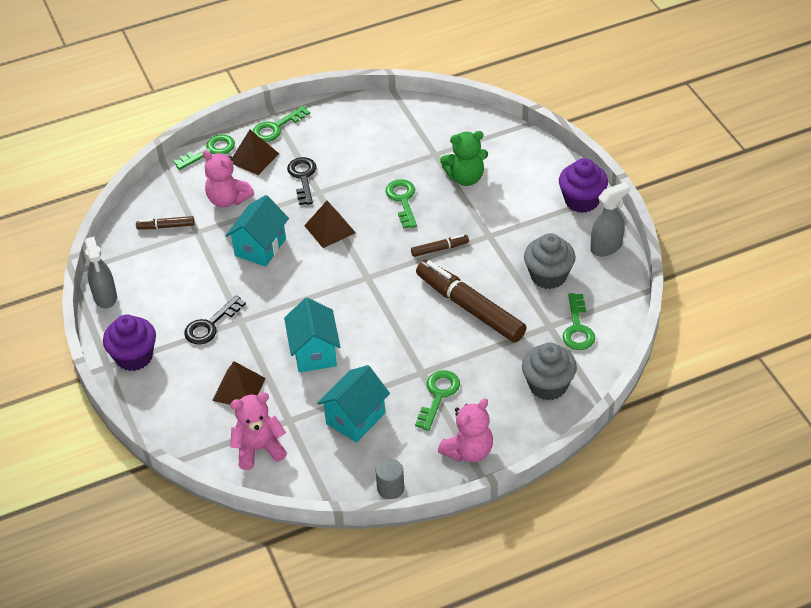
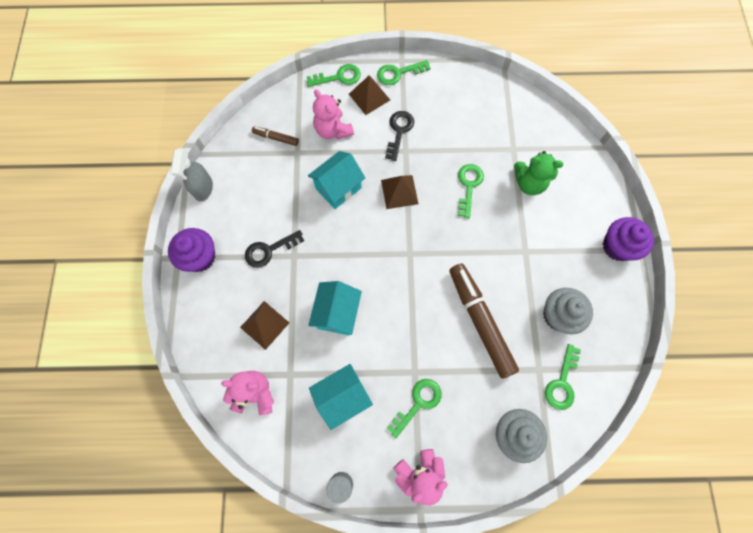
camera: 20 degrees right, 25 degrees up
brown marker [411,234,469,257] -> none
grey spray bottle [590,182,630,256] -> none

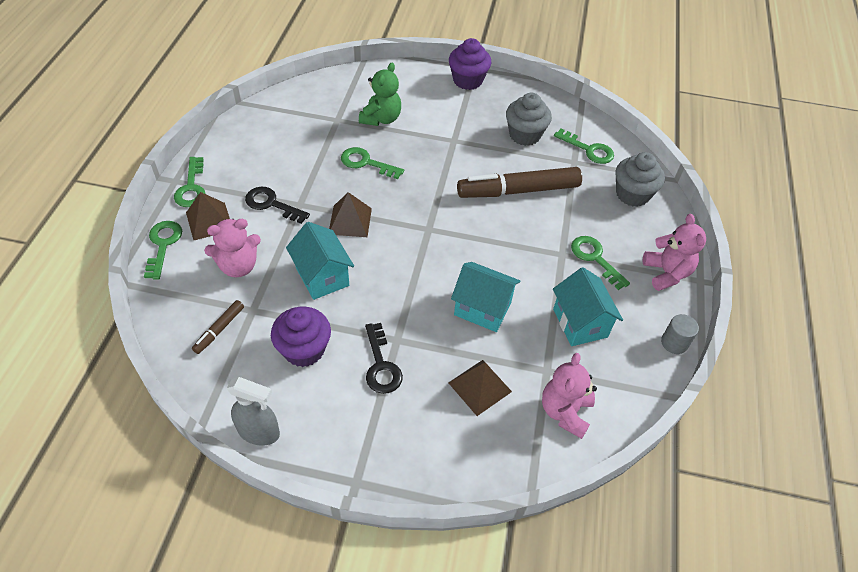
camera: 80 degrees left, 20 degrees down
purple cupcake [168,228,215,272] -> purple cupcake moved to [271,307,331,367]

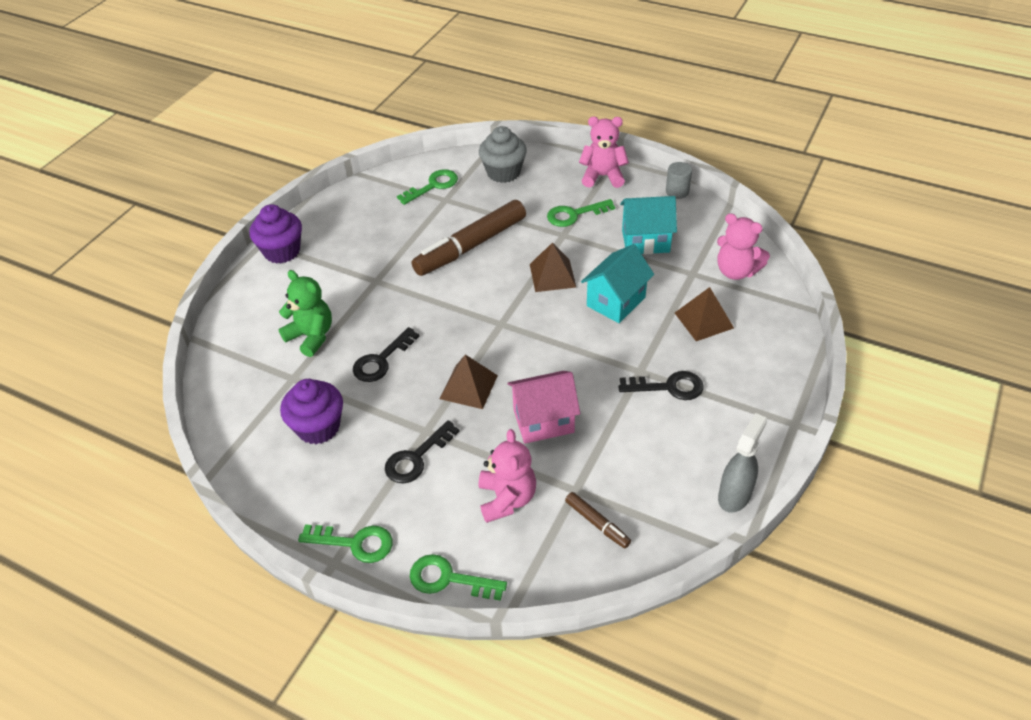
camera: 70 degrees left, 5 degrees down
brown pyramid [186,192,230,241] -> brown pyramid moved to [530,242,576,292]
purple cupcake [271,307,331,367] -> purple cupcake moved to [280,379,343,444]
turquoise house [286,222,354,300] -> pink house [507,371,580,444]
green key [341,147,404,179] -> black key [353,327,420,382]
brown marker [457,167,582,198] -> brown marker turned 45 degrees clockwise [411,200,526,276]
grey cupcake [506,93,552,146] -> none

